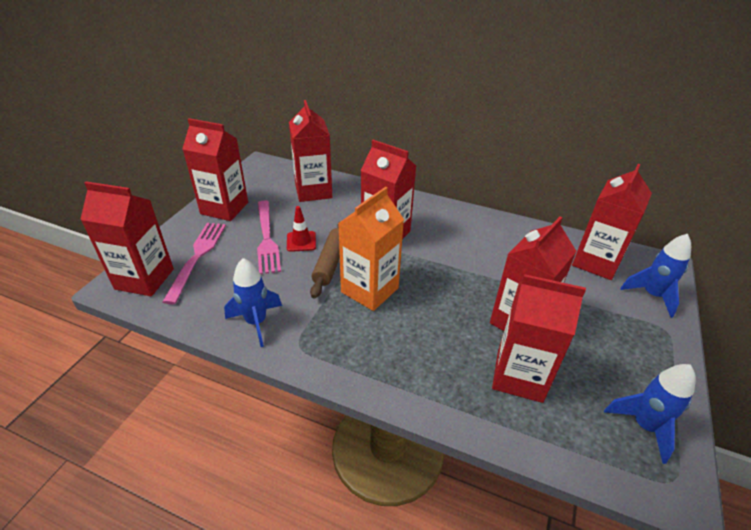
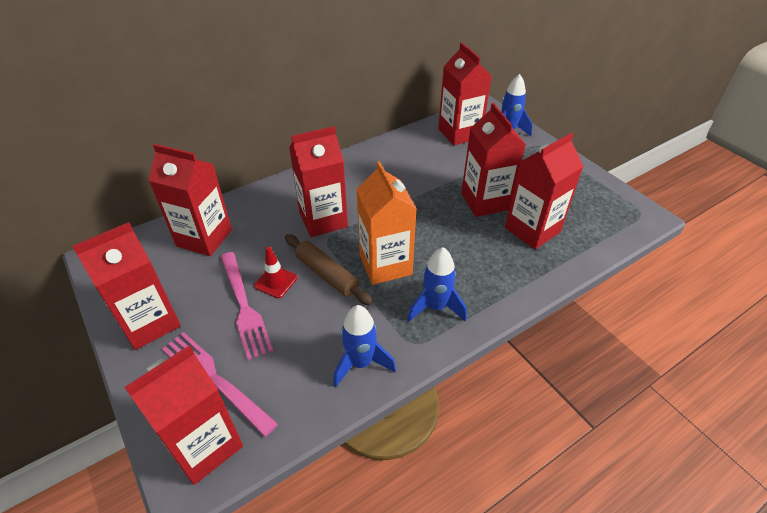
camera: 55 degrees left, 5 degrees up
pink fork [257,201,281,274] -> pink fork turned 45 degrees clockwise [220,252,273,360]
blue rocket [604,364,696,464] -> blue rocket moved to [408,247,467,322]

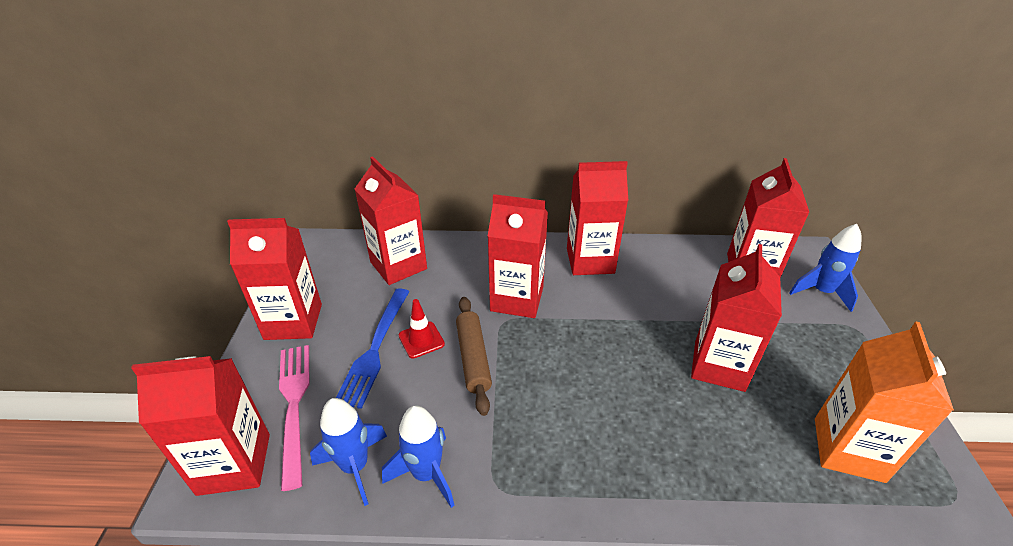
camera: 35 degrees right, 5 degrees down
pink fork [220,252,273,360] -> blue fork [336,288,409,409]
orange carton [356,161,417,285] -> orange carton moved to [815,321,954,483]
blue rocket [408,247,467,322] -> blue rocket moved to [310,398,387,506]
red carton [505,133,584,249] -> red carton moved to [567,161,628,275]

